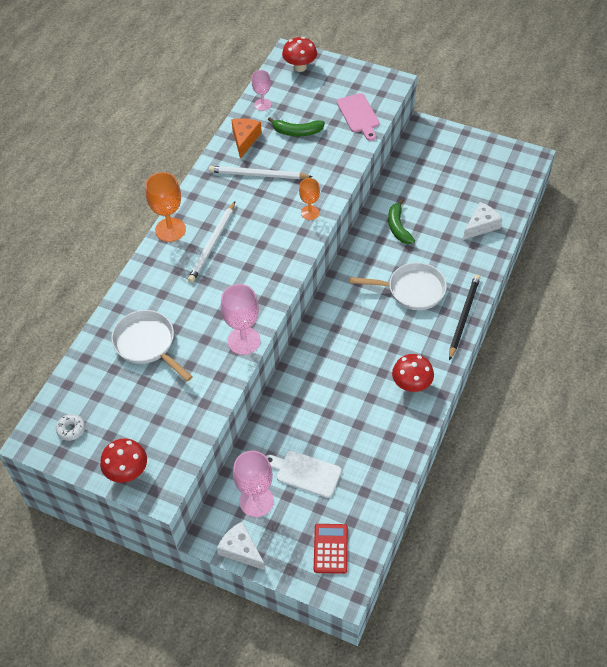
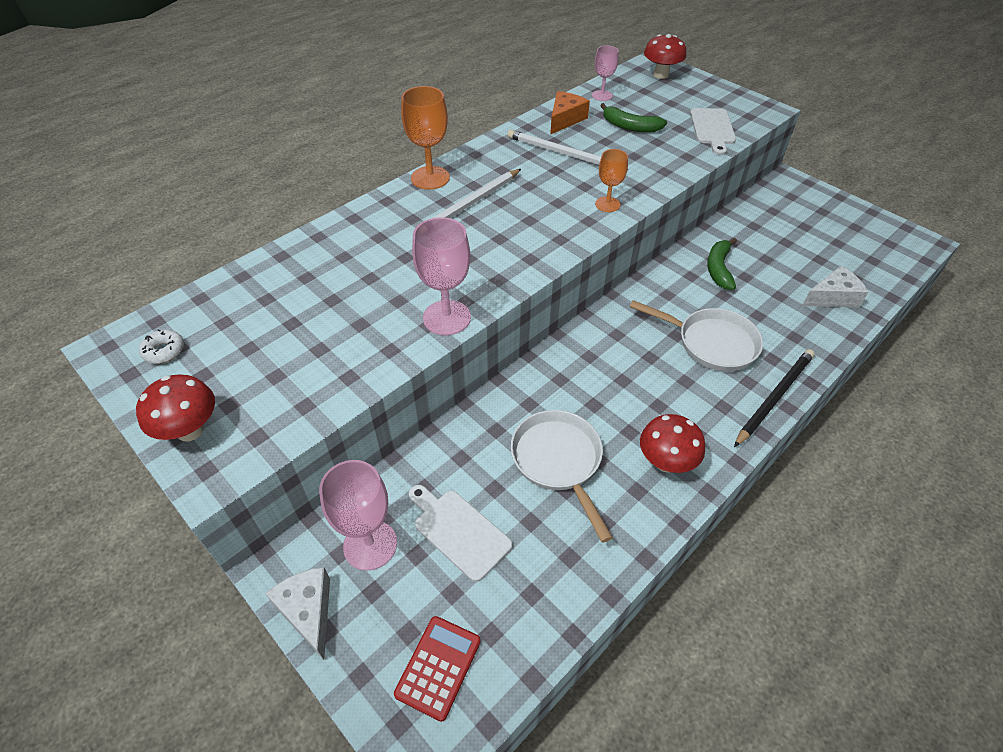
camera: 20 degrees right, 5 degrees down
white pan [111,310,193,381] -> white pan moved to [511,410,613,543]
pink cutting board [337,93,380,141] -> white cutting board [690,108,736,155]

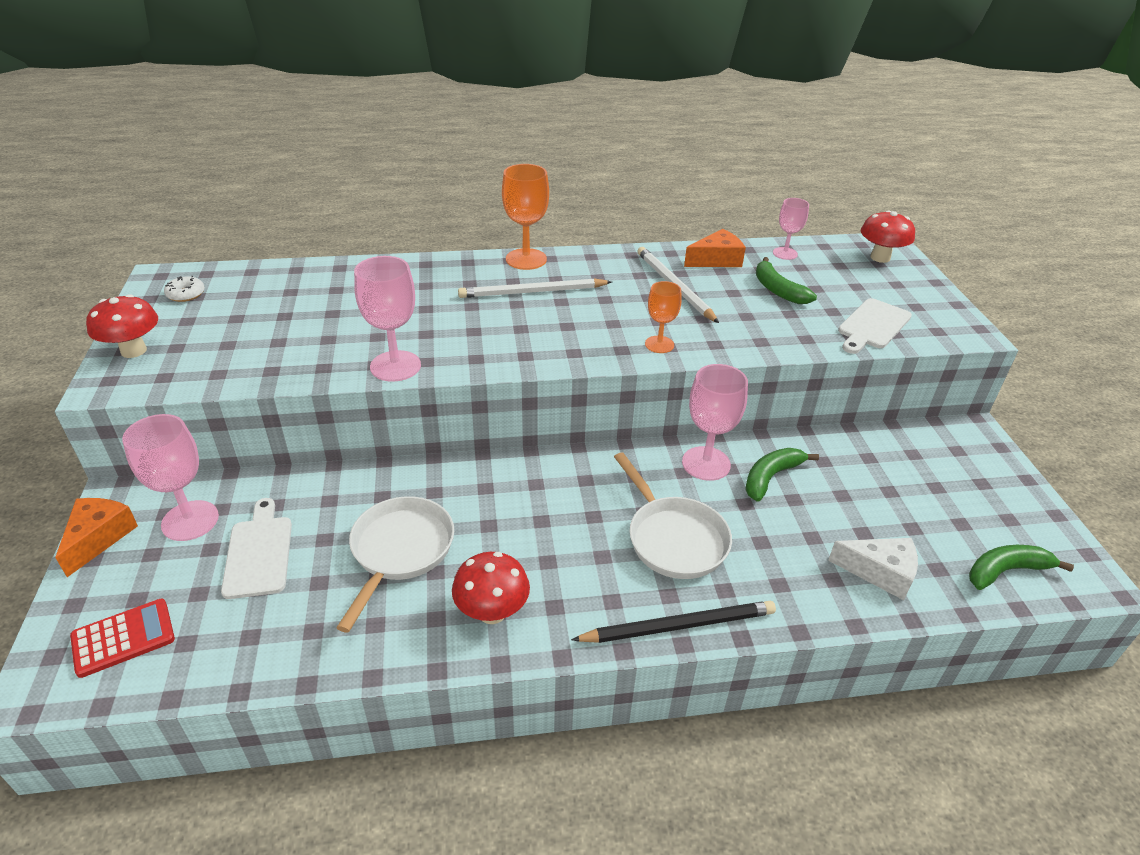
camera: 35 degrees right, 10 degrees down
white cheese [265,567,330,660] -> orange cheese [55,498,138,577]
none -> pink goblet [682,364,748,481]
none -> green banana [969,545,1074,590]

